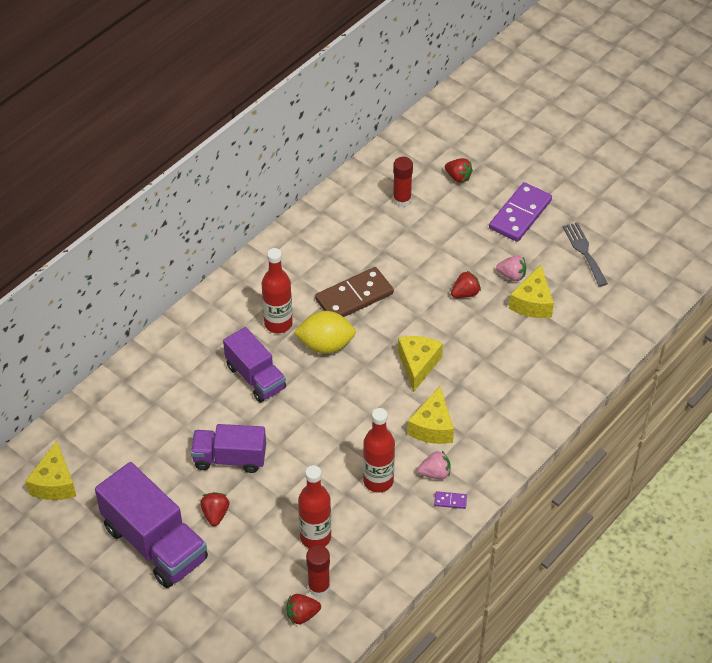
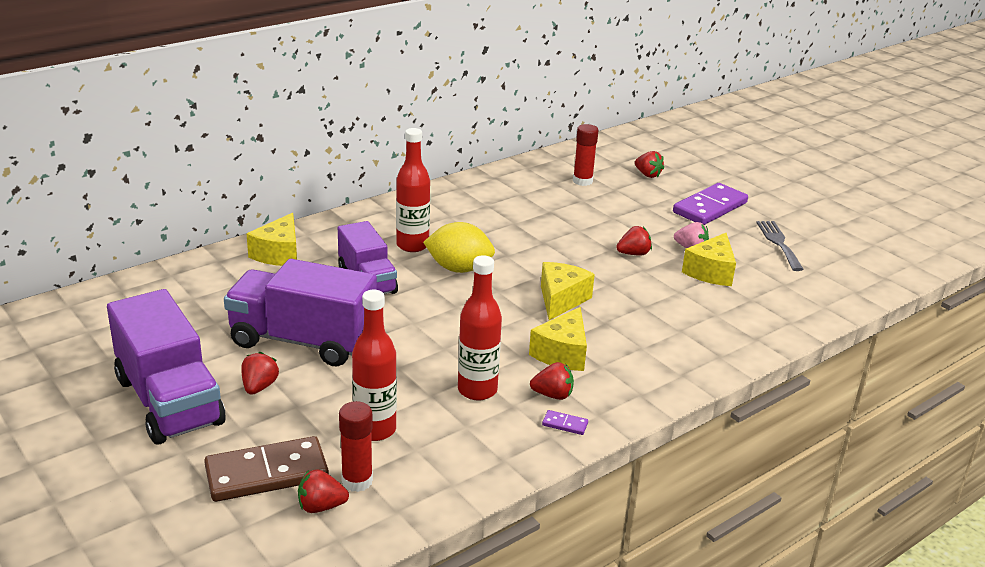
camera: 10 degrees right, 20 degrees down
yellow cheese [25,441,76,500] -> yellow cheese moved to [247,213,297,266]
purple truck [191,424,266,473] -> purple truck [224,259,377,366], size x1.55
brown domino [315,267,394,317] -> brown domino moved to [204,436,329,502]
pink strawberry [417,451,450,479] -> red strawberry [530,362,574,400]

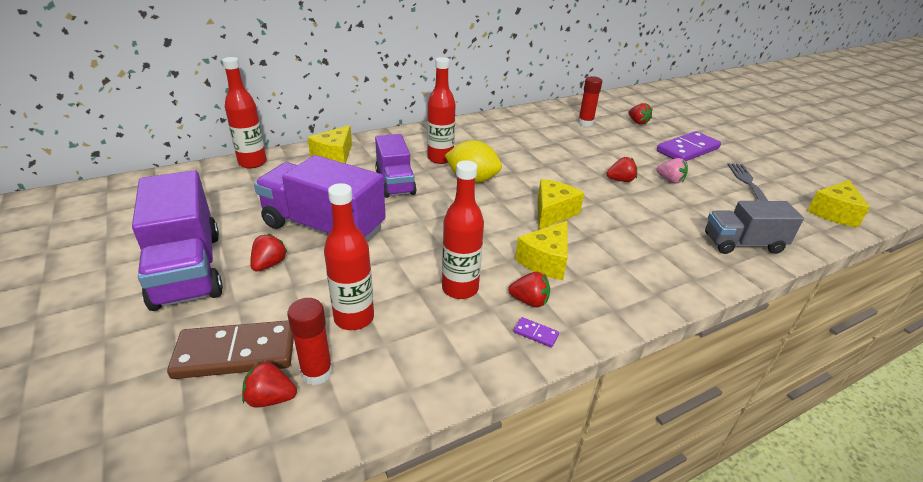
camera: 10 degrees right, 5 degrees up
yellow cheese [682,233,736,286] -> yellow cheese moved to [807,180,870,227]
none -> red bottle [222,57,267,169]
none -> grey truck [705,201,804,254]

